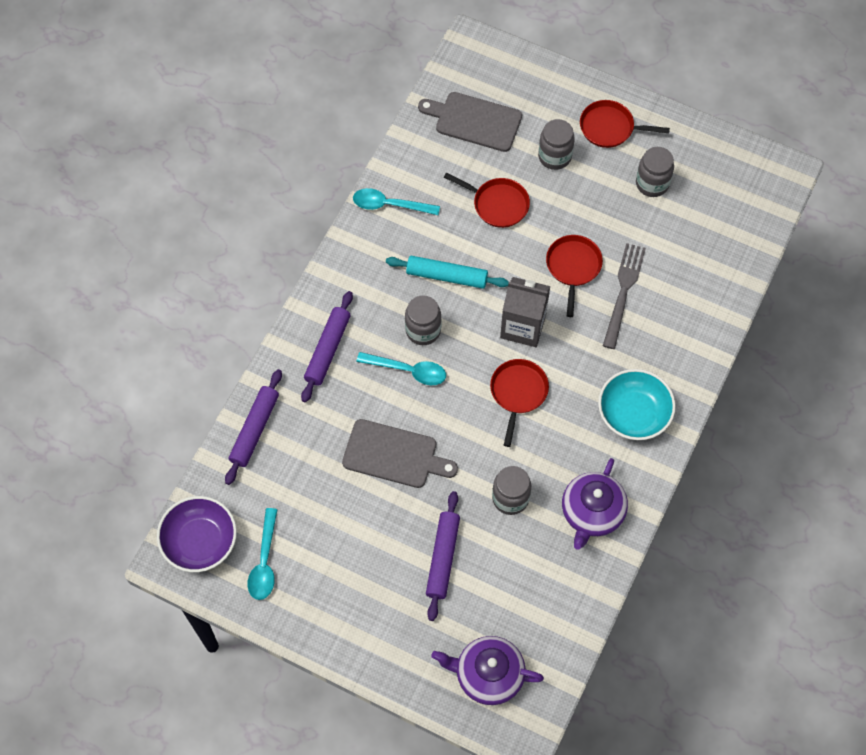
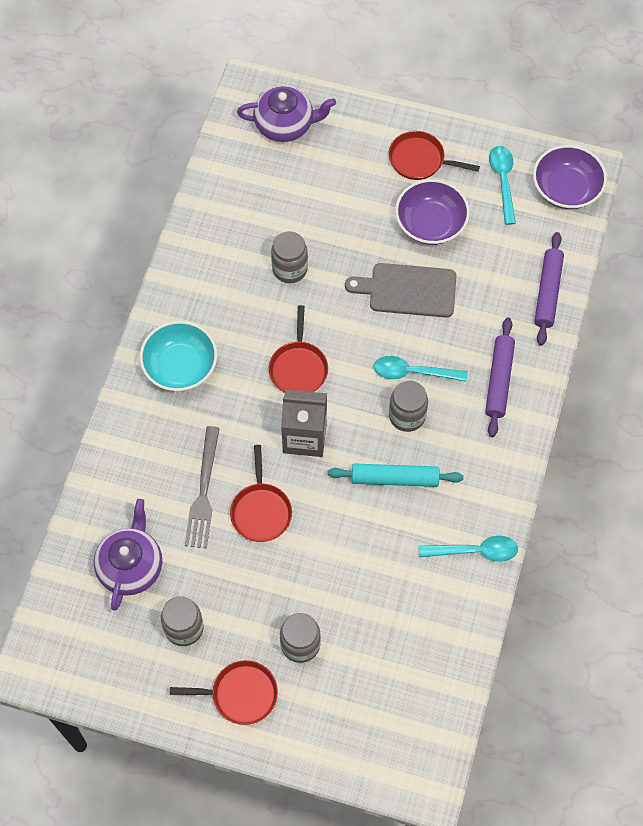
camera: 170 degrees right, 0 degrees up
grey cutting board [418,92,522,152] -> none
purple rolling pin [426,491,460,621] -> none
red pan [444,172,530,228] -> red pan moved to [389,131,480,180]
purple teapot [562,458,628,550] -> purple teapot moved to [94,499,162,611]
none -> purple bowl [395,179,470,245]

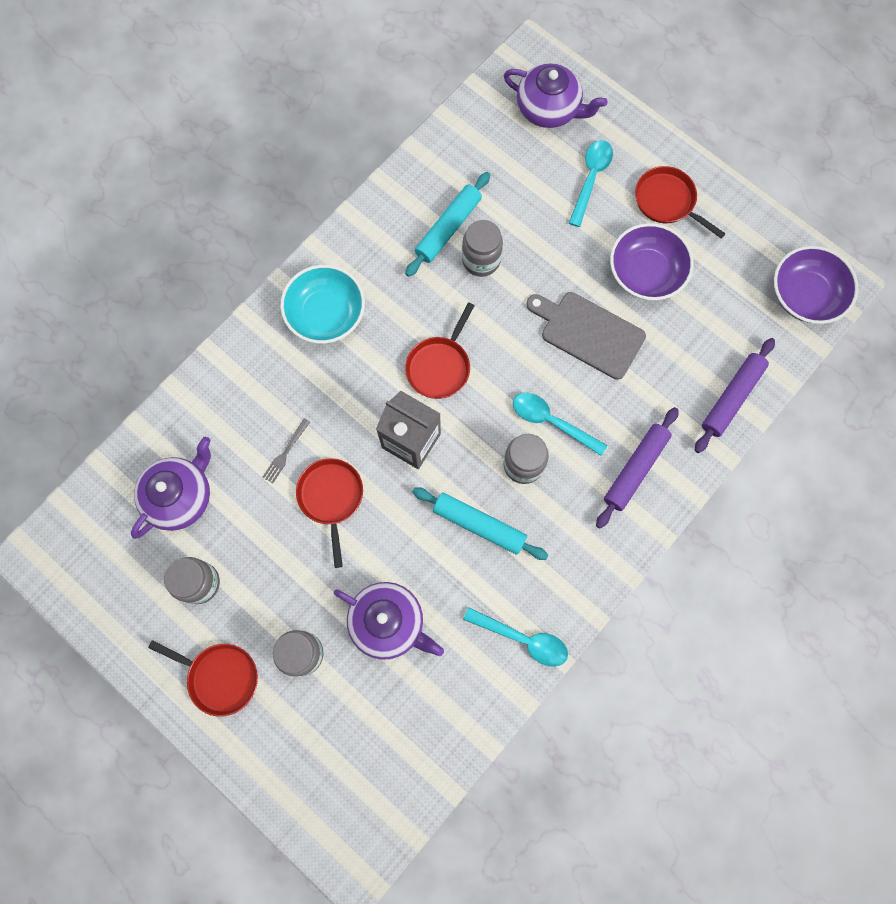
camera: 25 degrees right, 10 degrees up
grey fork [185,426,220,548] -> grey fork [263,418,310,484], size x0.53
red pan [230,445,292,542] -> red pan turned 150 degrees clockwise [296,458,363,568]
turquoise spoon [489,146,516,225] -> turquoise spoon moved to [569,140,613,227]
none -> purple teapot [334,582,444,660]
none -> turquoise rolling pin [405,172,490,277]

